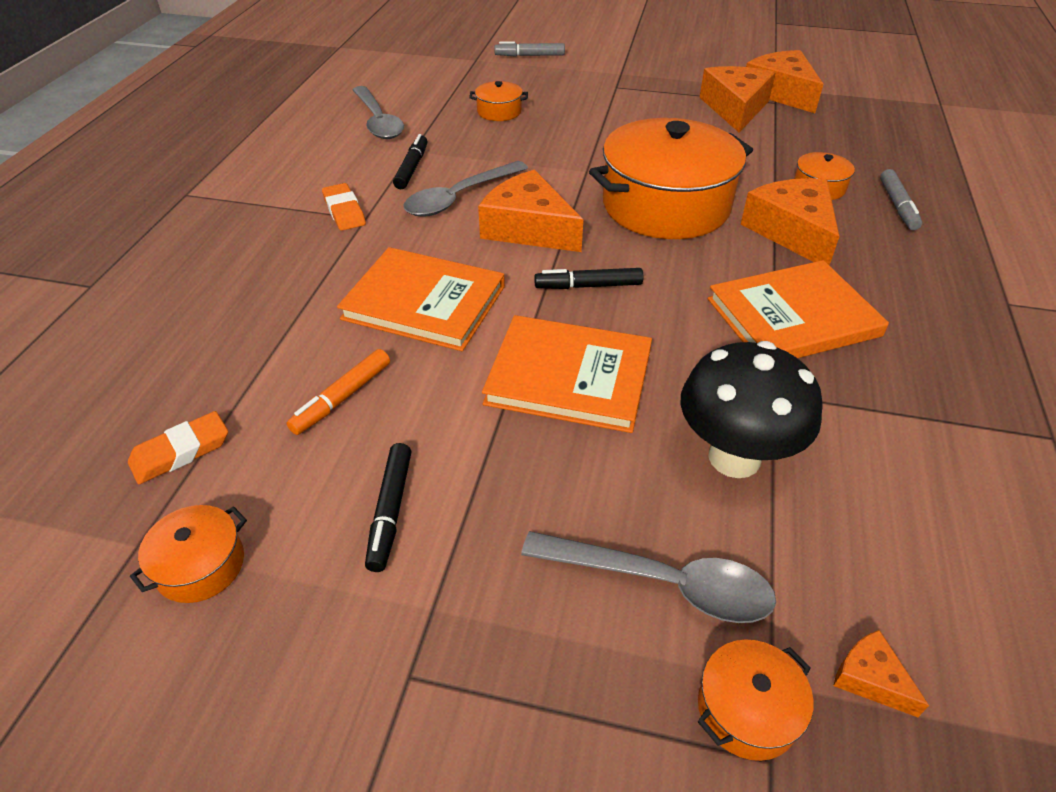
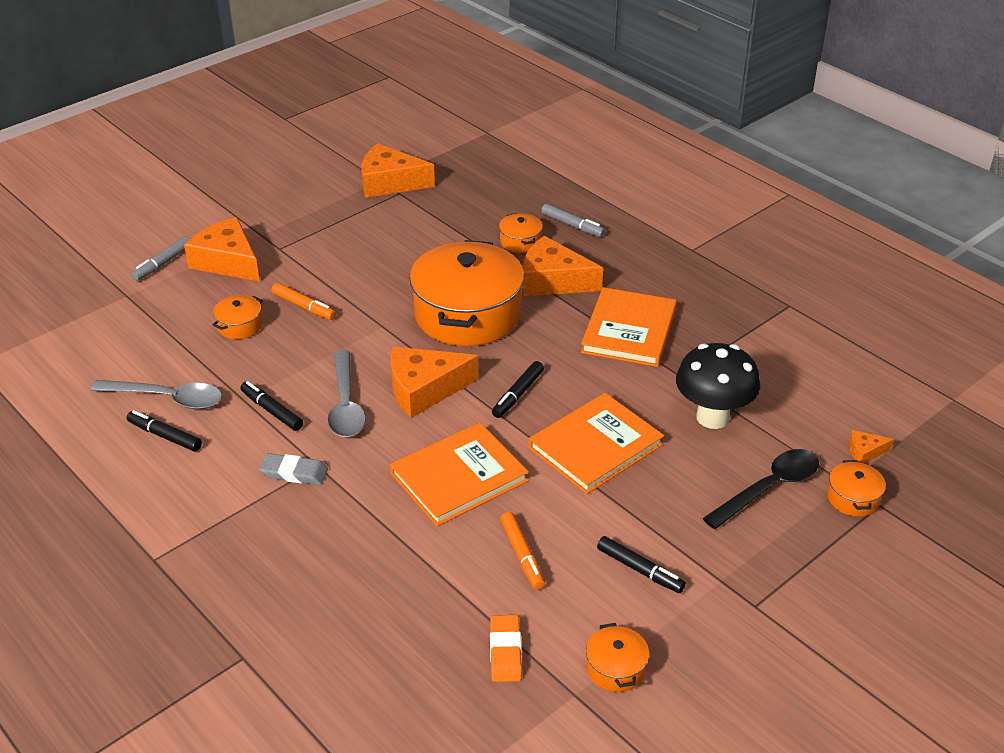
camera: 55 degrees left, 5 degrees down
orange eraser [322,183,366,231] -> grey eraser [259,453,328,485]
grey spoon [521,531,776,623] -> black spoon [703,449,819,529]
orange cheese [699,66,776,133] -> orange cheese moved to [184,217,260,282]
none -> black marker [127,410,202,452]
none -> orange marker [271,283,336,320]

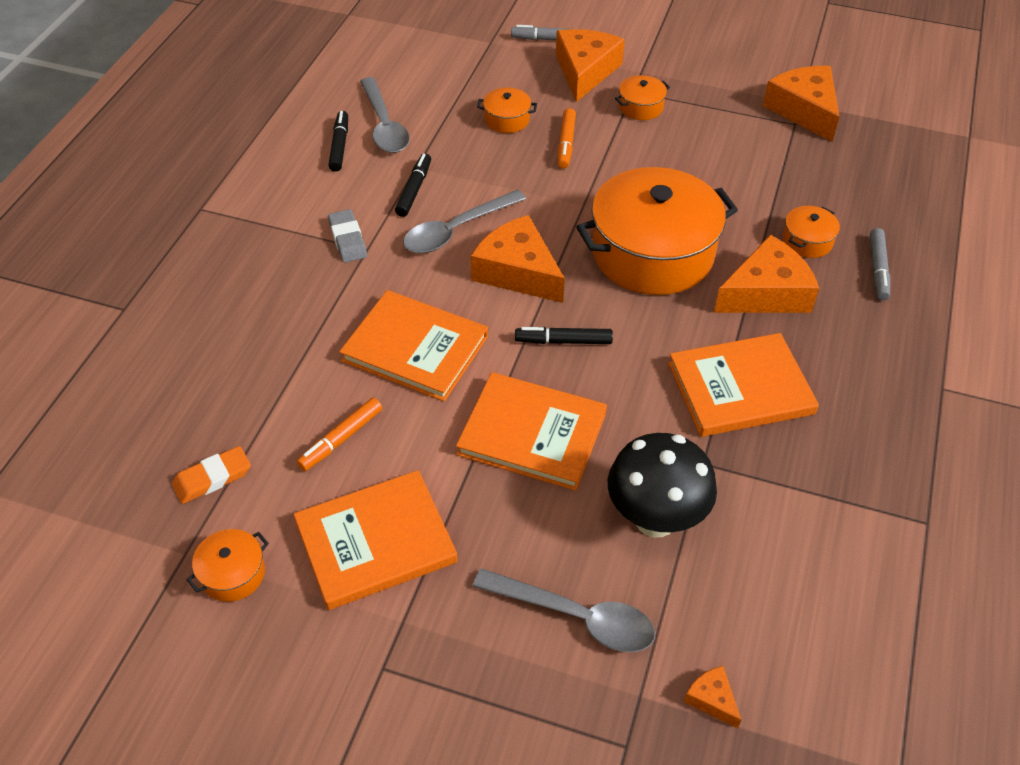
camera: 60 degrees right, 10 degrees up
orange cheese [522,236,603,296] -> orange cheese turned 75 degrees clockwise [714,235,819,313]
black marker [597,536,686,593] -> orange book [294,470,457,610]
black spoon [703,449,819,529] -> grey spoon [472,568,655,652]
orange pot [827,460,886,517] -> orange pot moved to [615,75,670,120]

